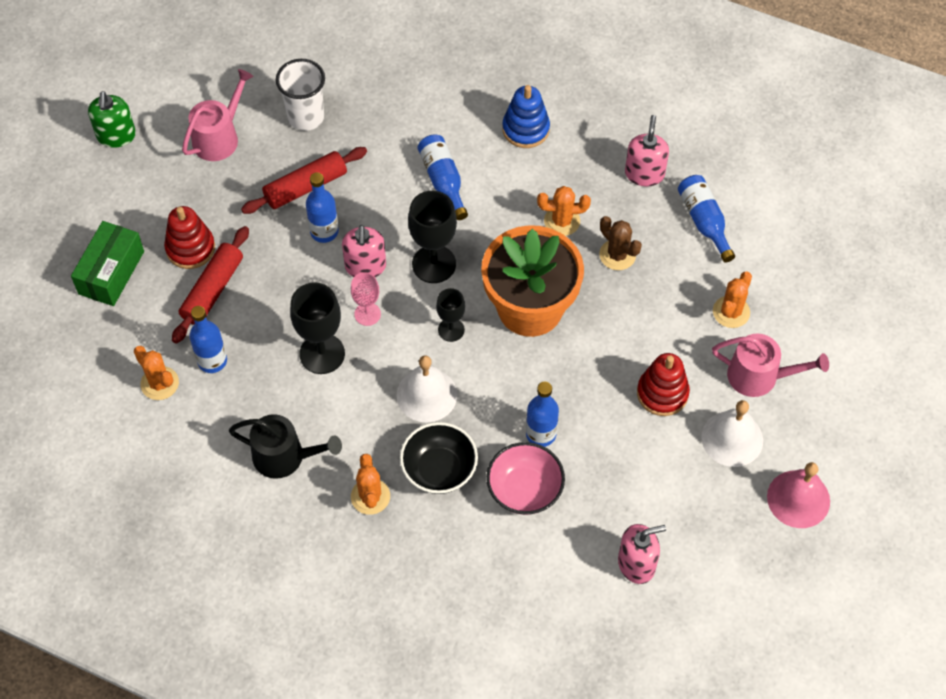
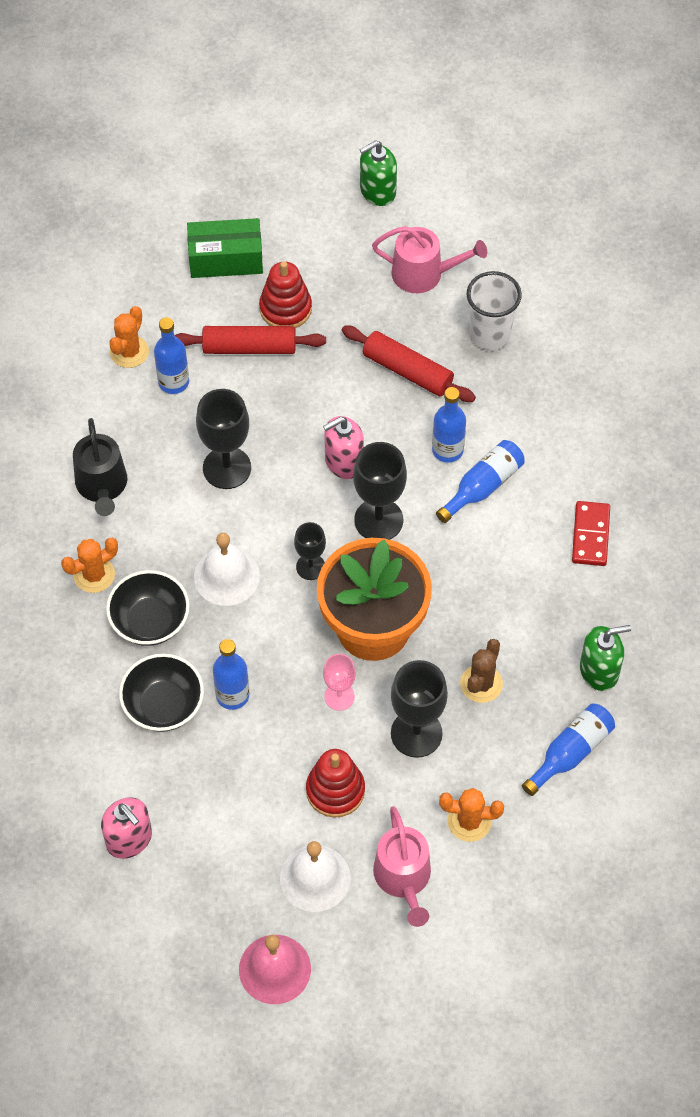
camera: 65 degrees right, 0 degrees up
blue bottle [306,172,339,243] -> blue bottle moved to [432,387,466,463]
pink goblet [351,272,381,326] -> pink goblet moved to [323,654,356,711]
pink bowl [486,442,565,515] -> black bowl [119,654,204,732]
blue stacking toy [502,85,550,148] -> red domino [572,501,610,566]
orange cactus [537,186,591,236] -> none
pink soap dispenser [625,115,669,186] -> green soap dispenser [580,625,631,691]
none -> black goblet [391,660,448,758]

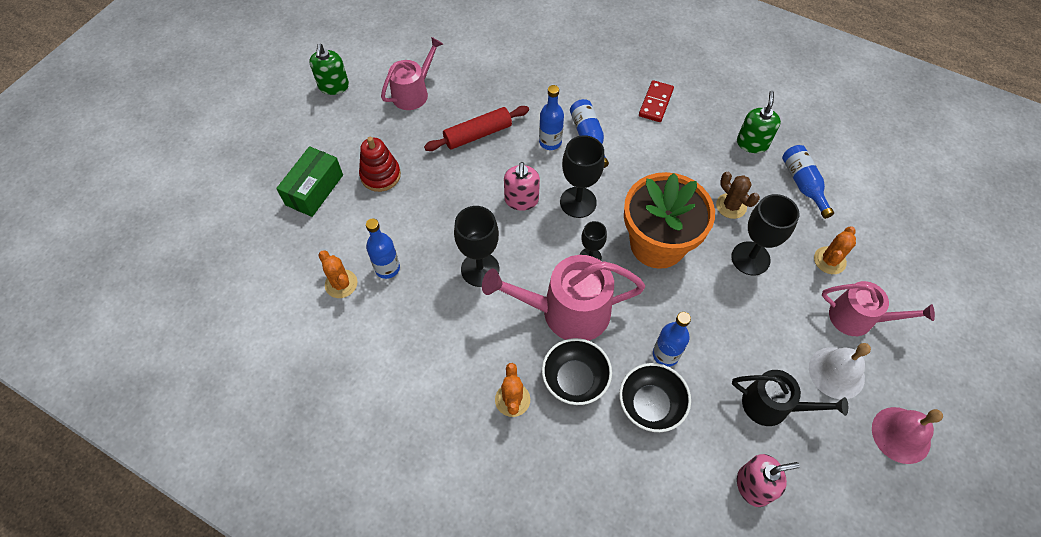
camera: 60 degrees left, 0 degrees up
black watering can [73,418,127,516] -> black watering can moved to [732,370,848,426]
red rolling pin [174,326,326,354] -> none
white bell [194,533,260,606] -> pink watering can [482,255,645,341]
red stacking toy [306,749,365,818] -> none
pink goblet [323,654,356,711] -> none
white cup [467,271,522,350] -> none
red domino [572,501,610,566] -> red domino turned 75 degrees clockwise [639,80,674,122]

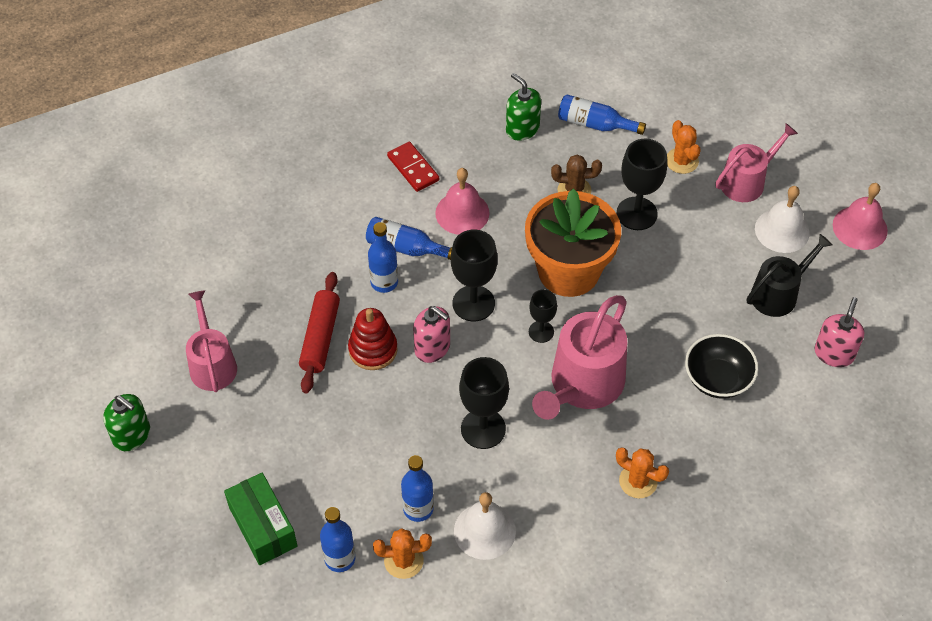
camera: 55 degrees left, 5 degrees down
red stacking toy [359,137,401,192] -> red stacking toy moved to [348,308,398,370]
black bowl [542,338,612,405] -> none
blue bottle [653,312,691,367] -> blue bottle moved to [320,507,355,572]
none -> pink bell [435,168,490,235]
none -> white bell [454,492,516,560]

